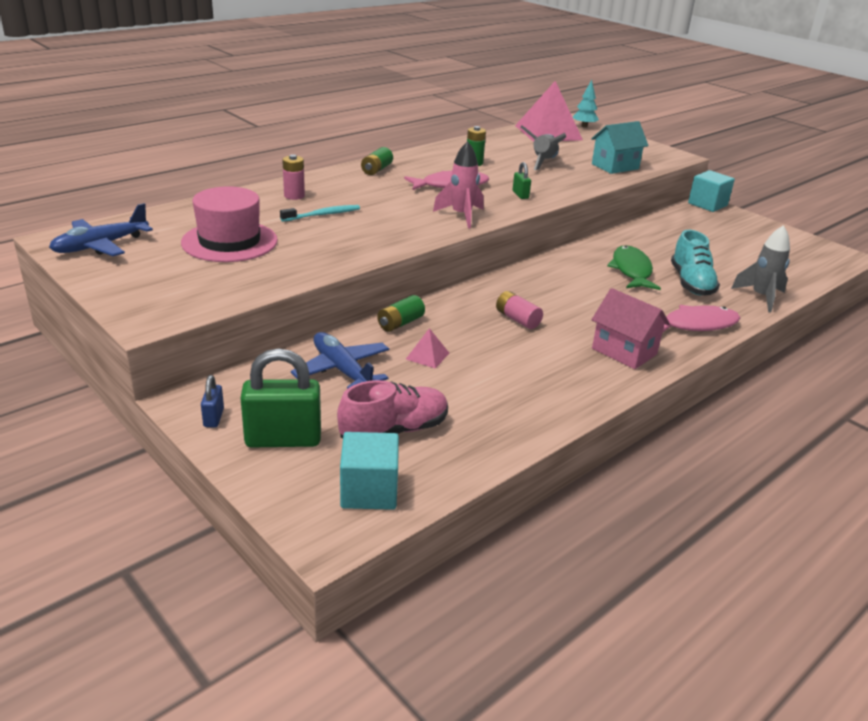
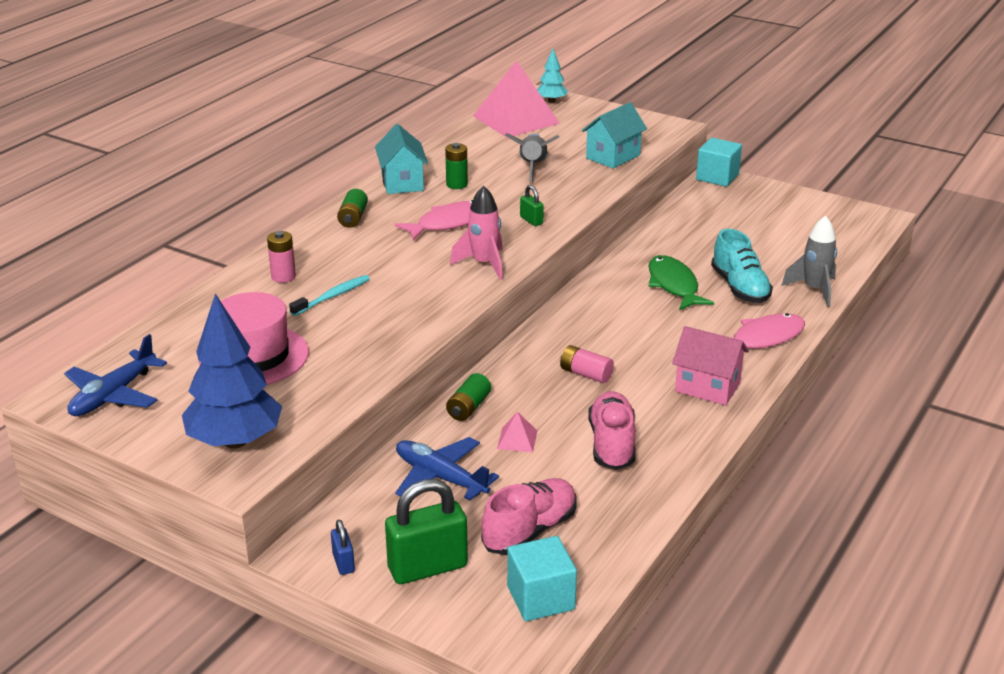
camera: 15 degrees left, 0 degrees up
none -> blue tree [182,294,282,448]
none -> turquoise house [375,124,428,194]
none -> pink shoe [588,391,636,470]

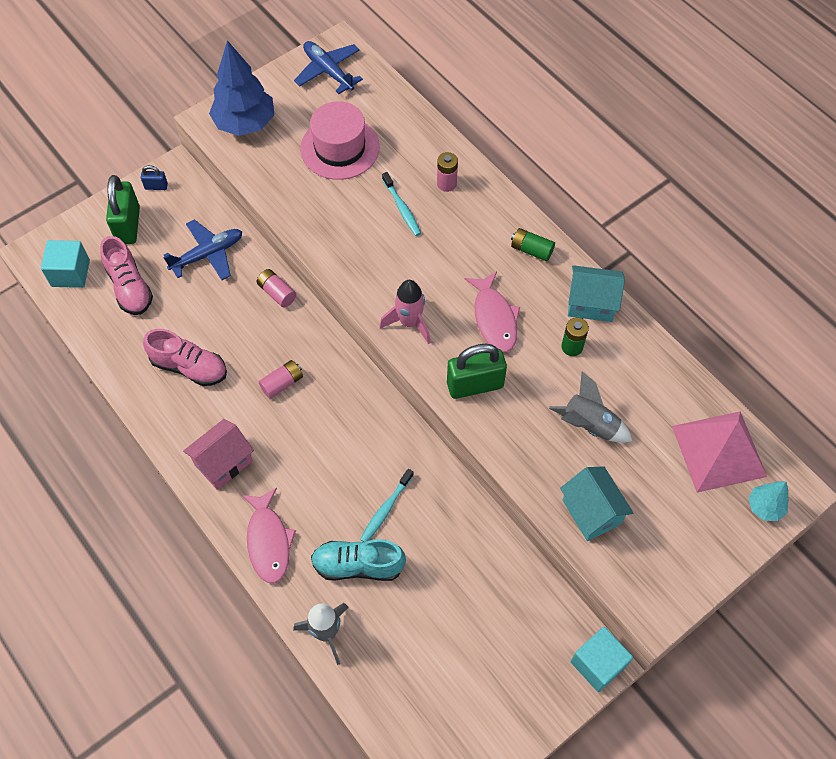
camera: 110 degrees right, 30 degrees up
green battery [446,373,491,421] -> pink battery [257,269,296,308]
pink pyramid [497,411,537,452] -> none
green padlock [520,185,544,226] -> green padlock [447,344,507,399], size x2.09
green fish [648,255,714,310] -> turquoise toothbrush [360,469,414,542]

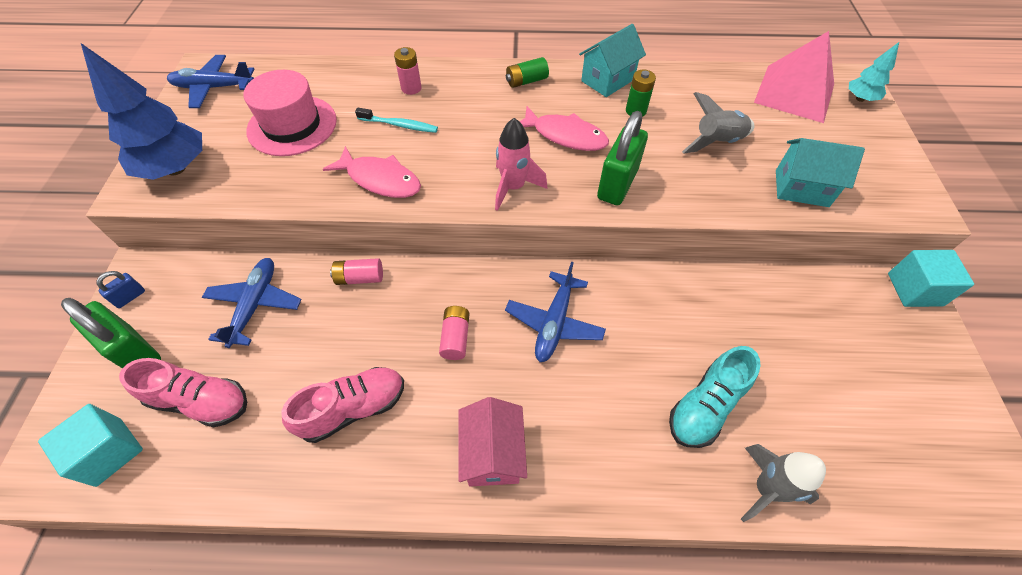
camera: 50 degrees left, 5 degrees down
pink fish [242,488,296,584] -> pink fish moved to [323,146,421,198]
turquoise toothbrush [360,469,414,542] -> none
none -> blue plane [505,262,606,362]

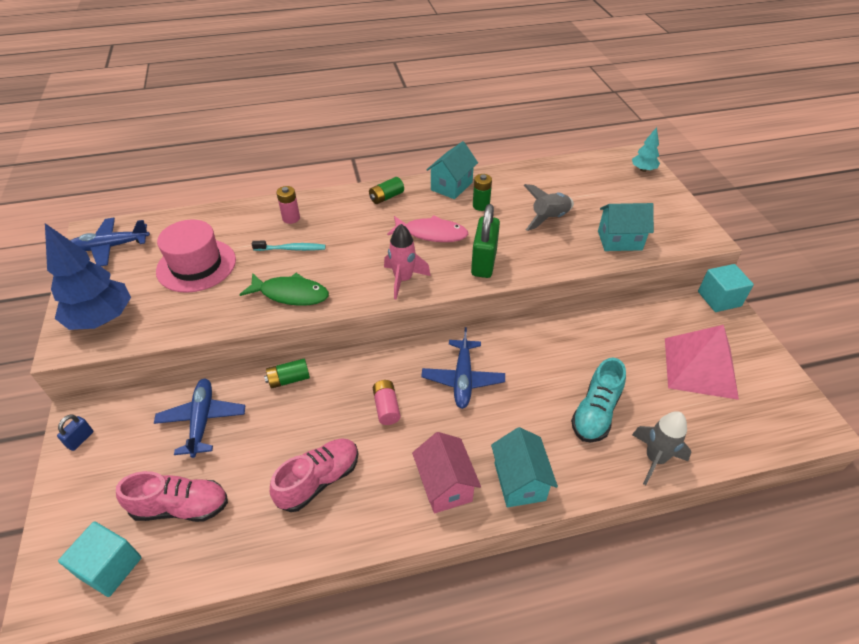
camera: 15 degrees left, 10 degrees down
green padlock [61,298,161,368] -> none
pink fish [323,146,421,198] -> green fish [239,273,329,306]
pink battery [330,258,383,285] -> green battery [264,359,310,388]
pink pyramid [754,31,834,123] -> pink pyramid moved to [665,325,739,400]
none -> turquoise house [491,427,558,507]

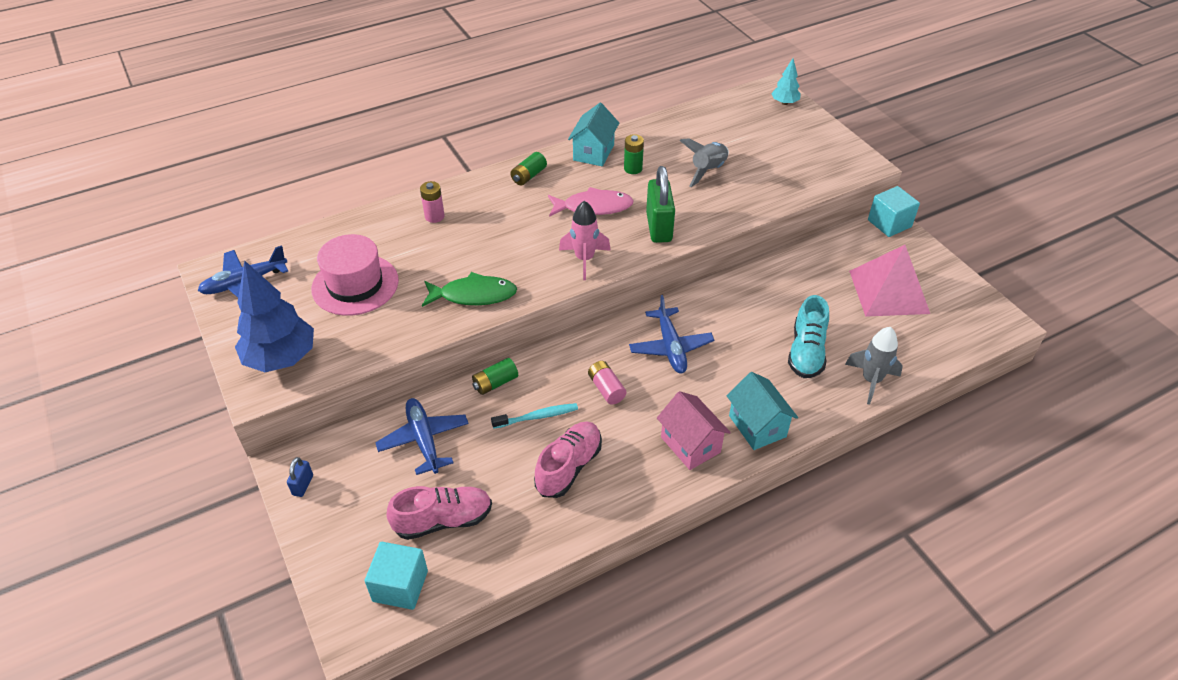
camera: 15 degrees left, 0 degrees up
turquoise toothbrush [252,241,326,251] -> turquoise toothbrush moved to [491,403,578,429]
turquoise house [598,203,654,251] -> none

